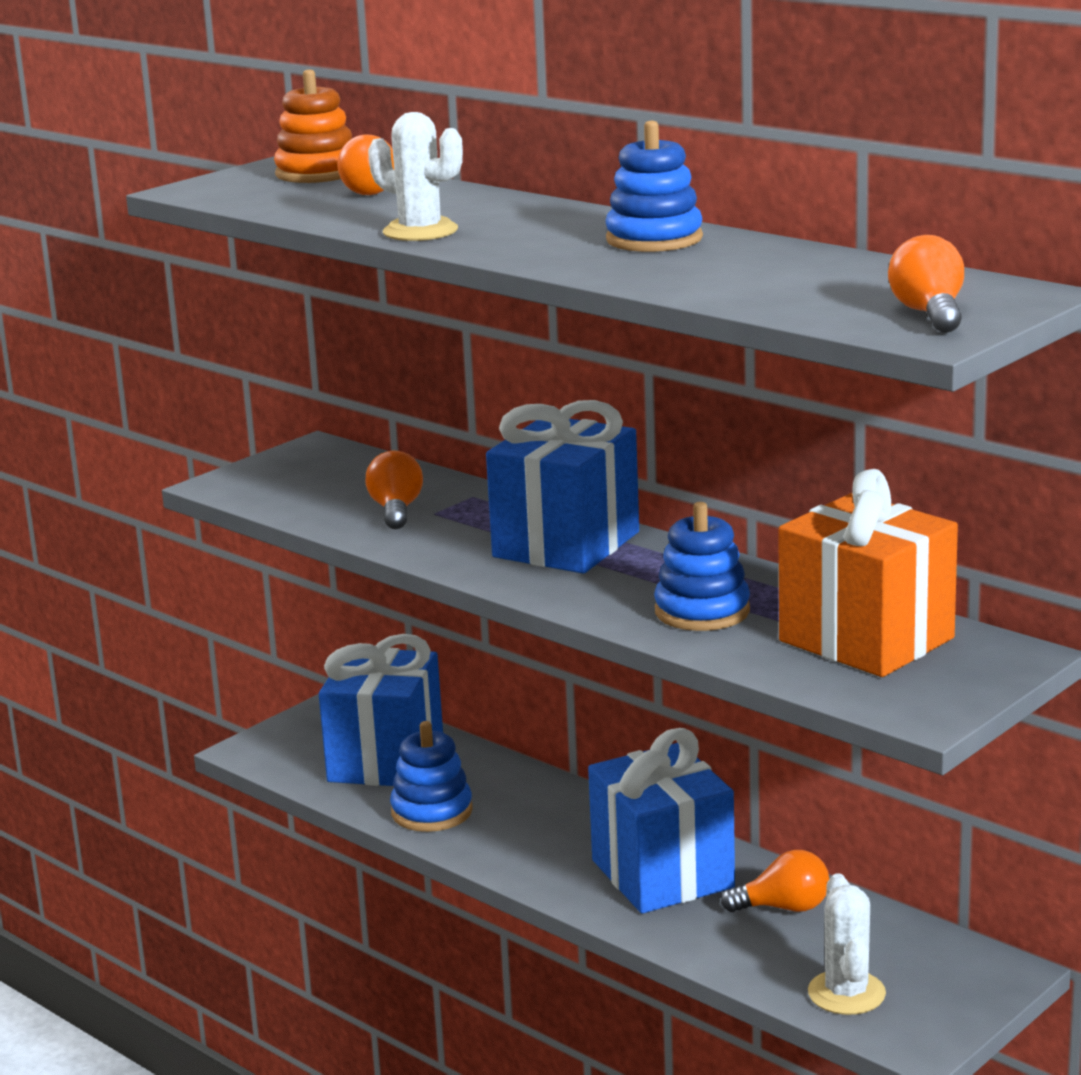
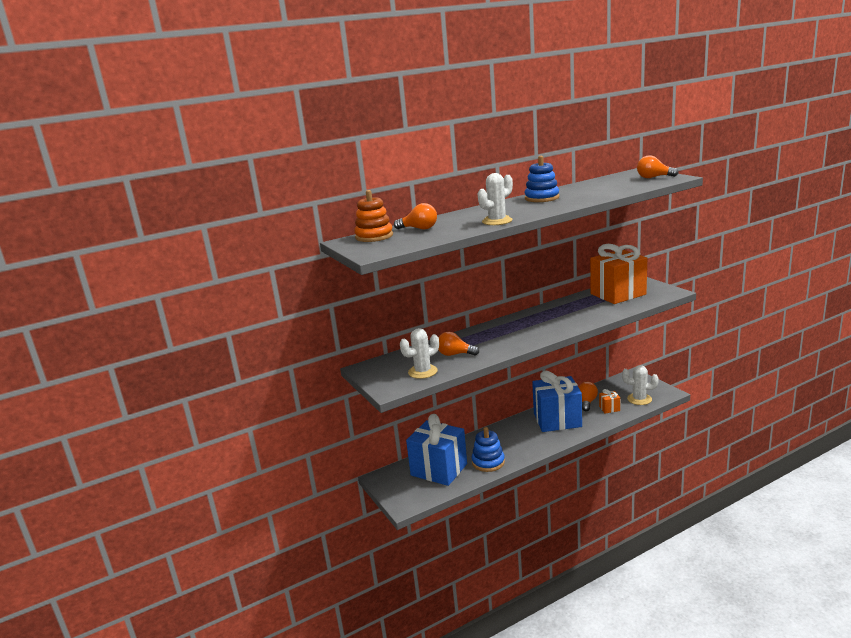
camera: 70 degrees left, 0 degrees up
blue gift [486,400,639,573] -> none
blue stacking toy [654,502,750,631] -> none
none -> white cactus [400,328,439,379]
none -> orange gift [599,389,620,413]

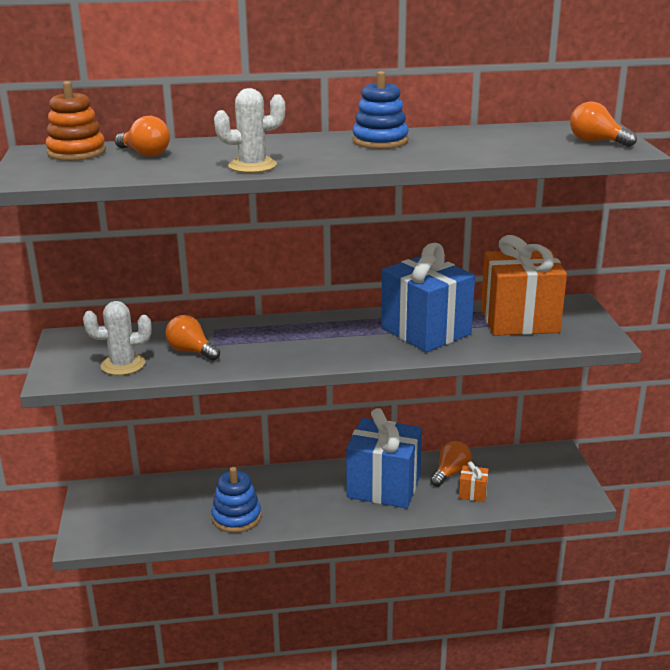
camera: 20 degrees right, 5 degrees up
blue gift [406,414,467,486] -> blue gift moved to [381,243,475,352]
white cactus [622,365,659,405] -> none

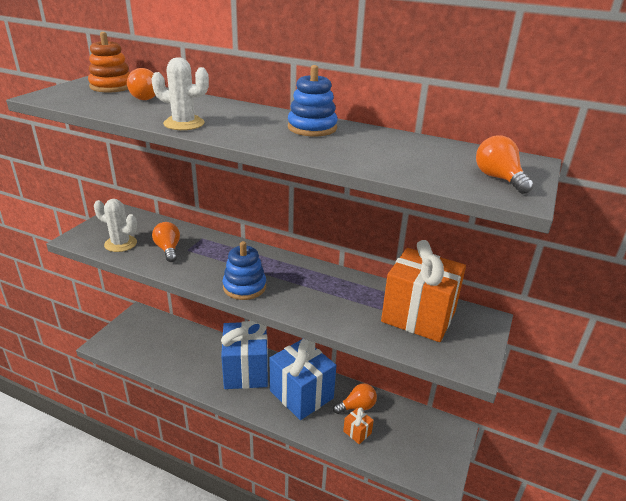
camera: 30 degrees right, 5 degrees up
blue stacking toy [211,467,261,533] -> blue stacking toy moved to [223,241,266,300]
blue gift [381,243,475,352] -> blue gift moved to [221,320,268,389]

